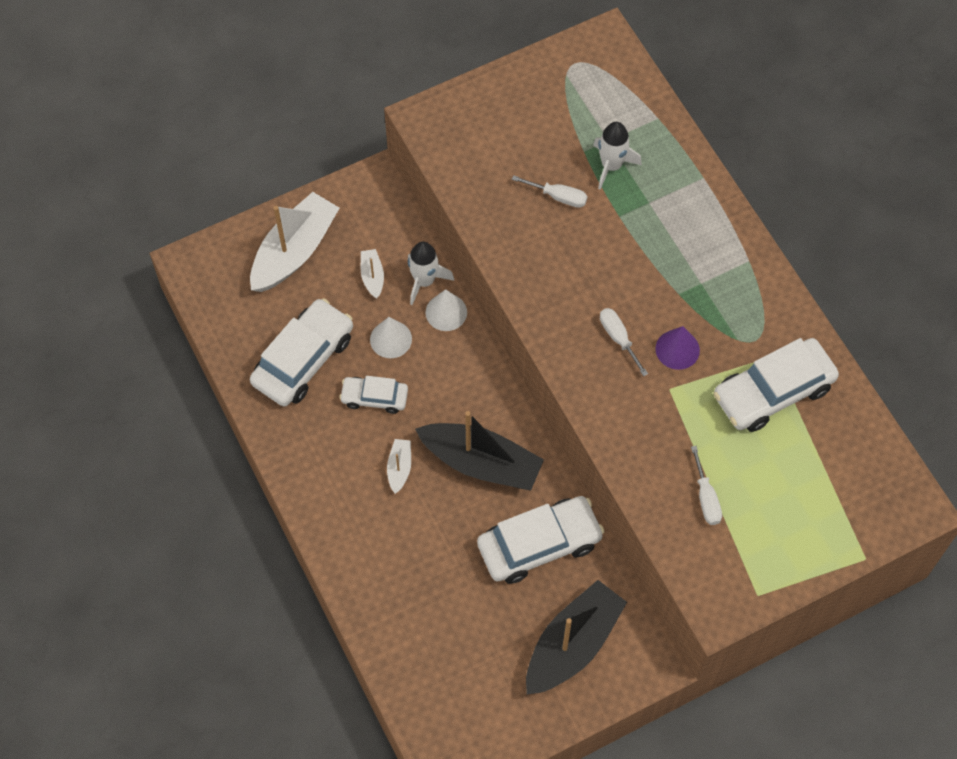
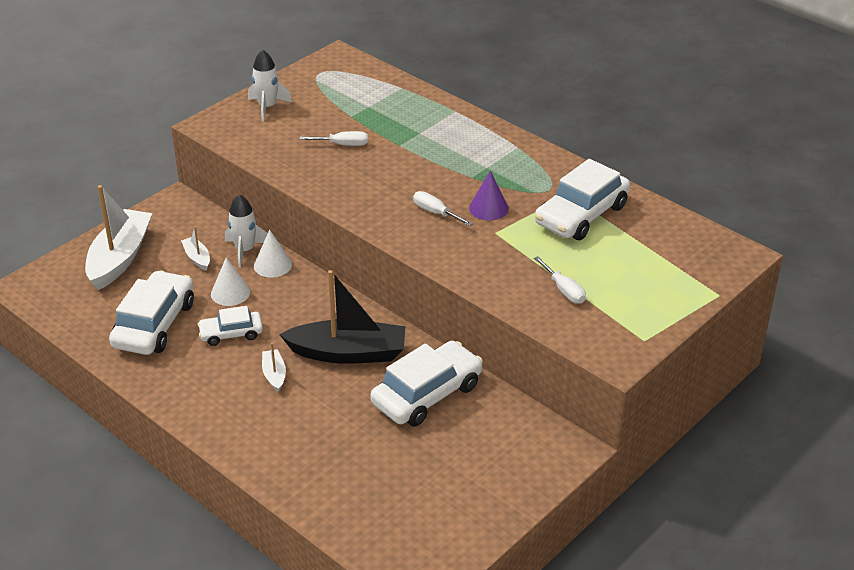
camera: 20 degrees left, 25 degrees down
black boat [526,580,627,695] -> none
white rocket [593,122,642,190] -> white rocket moved to [248,49,292,121]

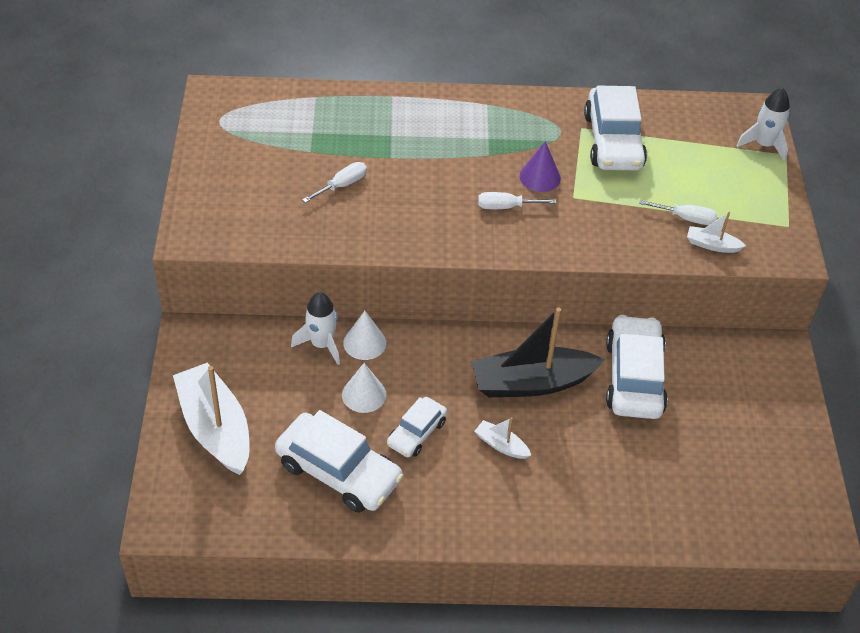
camera: 45 degrees left, 10 degrees up
white car [109,270,194,355] -> white car turned 150 degrees clockwise [275,410,403,513]
white boat [181,226,210,271] -> white boat moved to [687,212,746,253]
white rocket [248,49,292,121] -> white rocket moved to [736,88,790,162]
black boat [279,270,405,364] -> black boat turned 150 degrees counterclockwise [472,307,605,397]

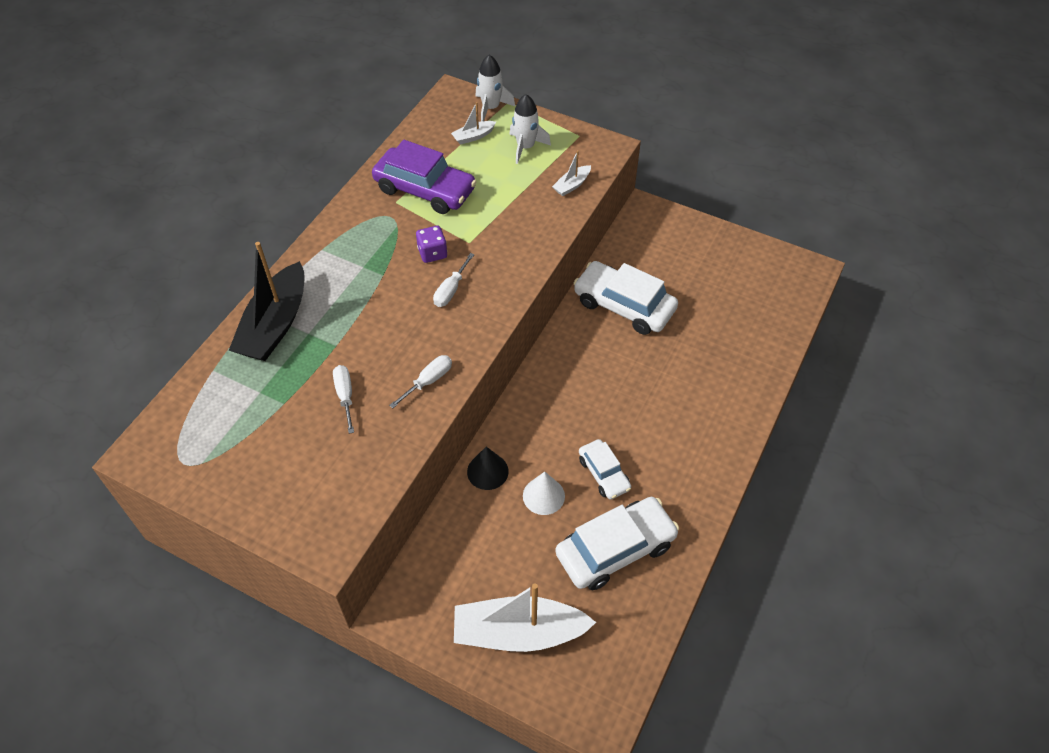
camera: 60 degrees left, 5 degrees up
white rocket [291,292,340,365] -> white rocket moved to [509,94,551,164]
white cone [343,311,386,360] -> black cone [467,447,509,490]
black boat [472,307,605,397] -> black boat moved to [229,242,305,361]
white boat [475,417,531,459] -> white boat moved to [451,102,496,145]
purple cone [519,141,561,192] -> purple dice [416,226,447,263]
white car [584,86,647,170] -> purple car [372,140,477,214]
white screwdriver [639,200,717,225] -> white screwdriver moved to [389,355,452,408]

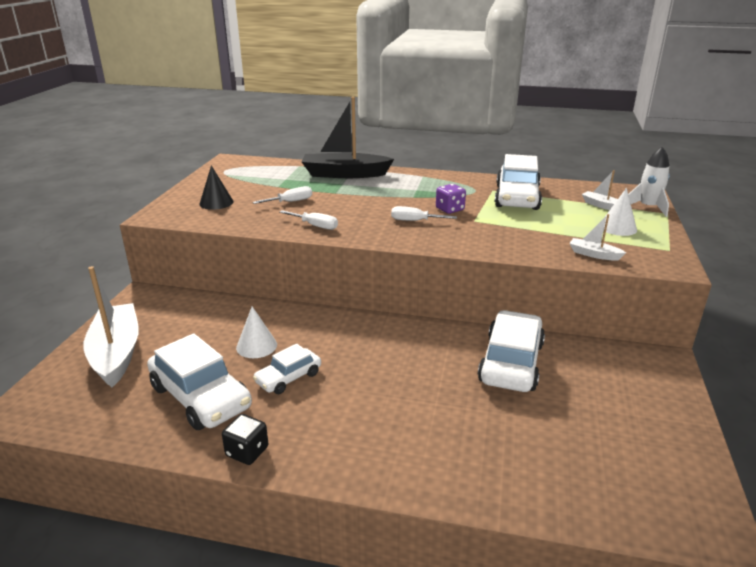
camera: 75 degrees right, 25 degrees down
purple car [372,140,477,214] -> white car [495,154,542,210]
black cone [467,447,509,490] -> black cone moved to [199,165,233,210]
white rocket [509,94,551,164] -> white cone [603,188,637,236]
none -> black dice [222,414,268,465]

